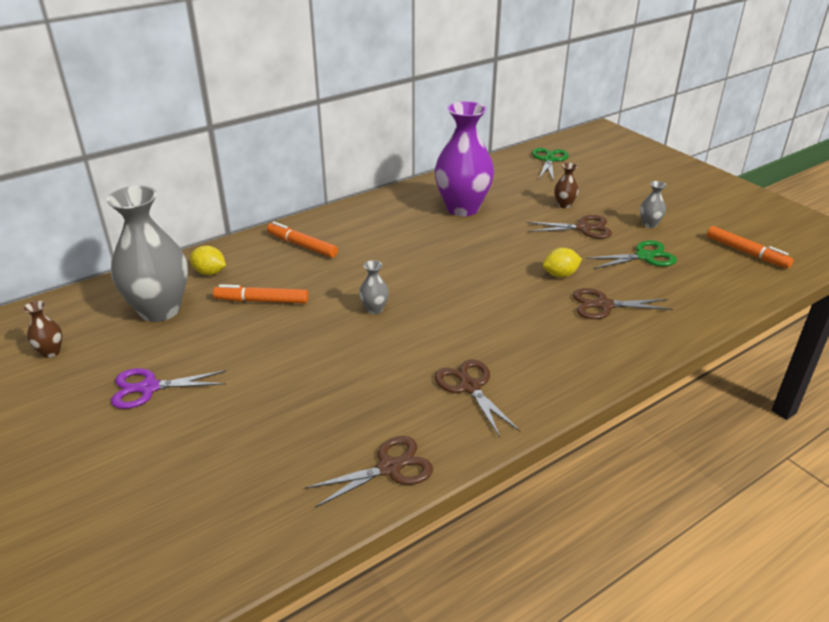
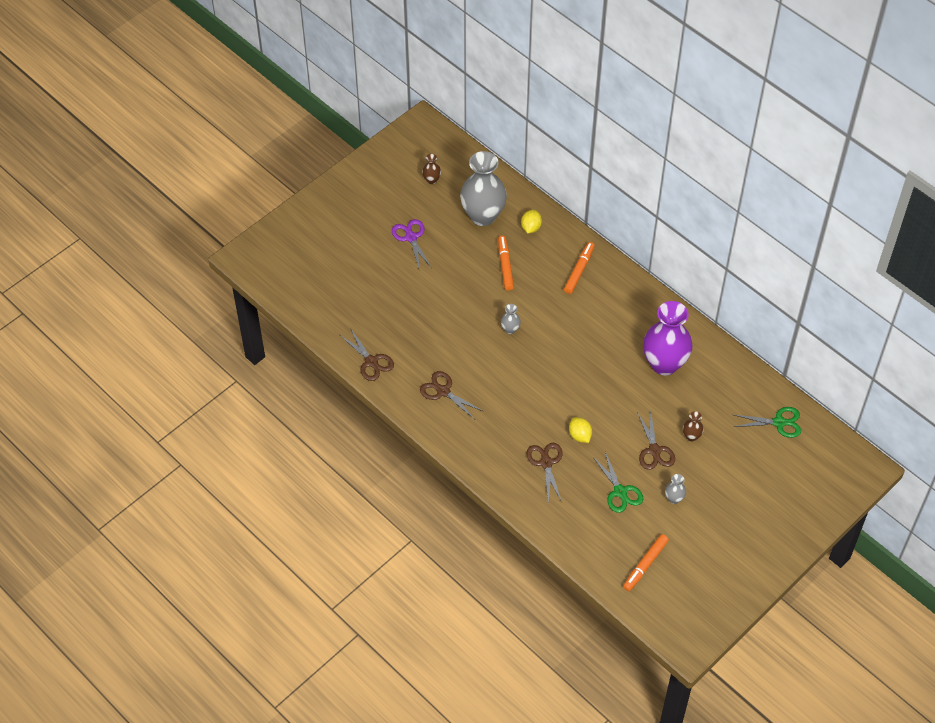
camera: 80 degrees right, 20 degrees up
brown scissors [435,360,520,437] -> brown scissors turned 105 degrees counterclockwise [420,371,483,419]

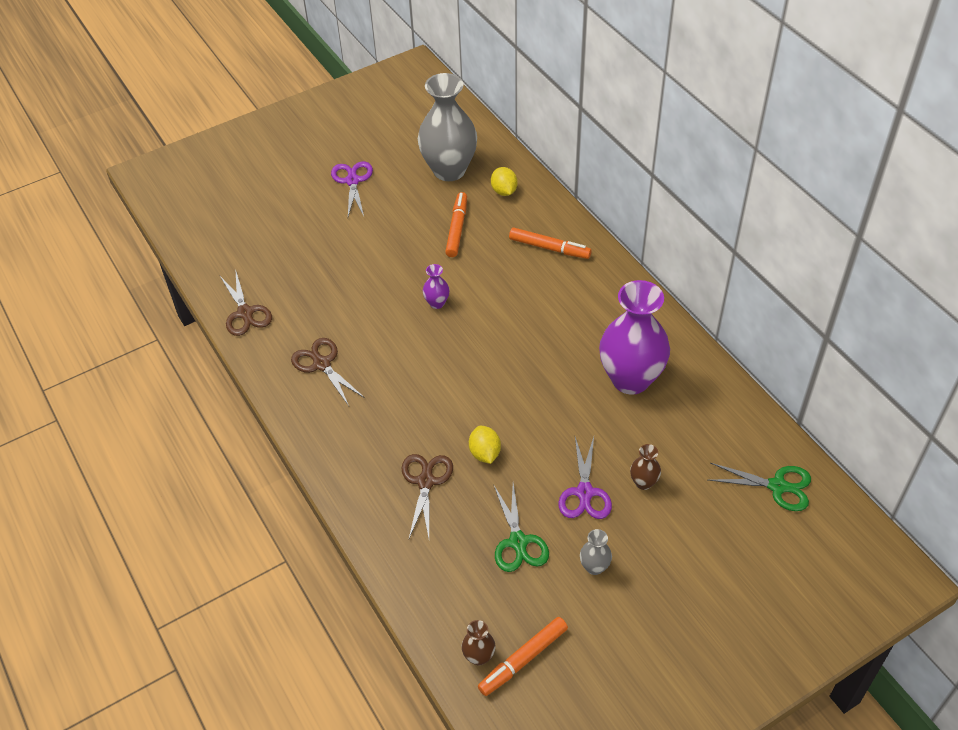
camera: 15 degrees right, 5 degrees down
brown vase [422,154,441,184] -> brown vase moved to [462,620,495,665]
grey vase [501,304,521,334] -> purple vase [423,264,450,309]
yellow lemon [521,210,542,233] -> yellow lemon turned 45 degrees counterclockwise [491,167,518,196]
orange marker [564,242,595,294] -> orange marker turned 75 degrees clockwise [509,227,592,259]
brown scissors [637,409,675,470] -> purple scissors [558,437,612,519]

